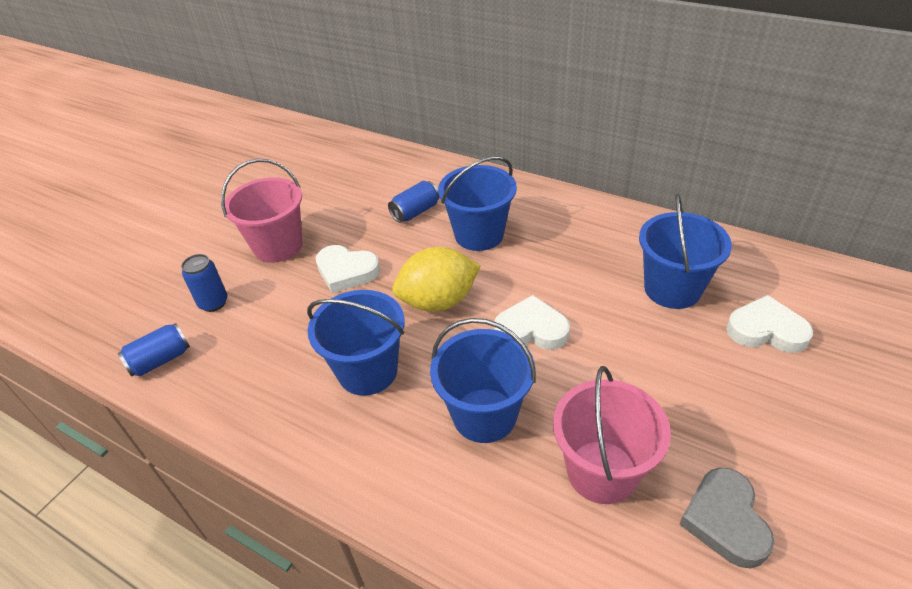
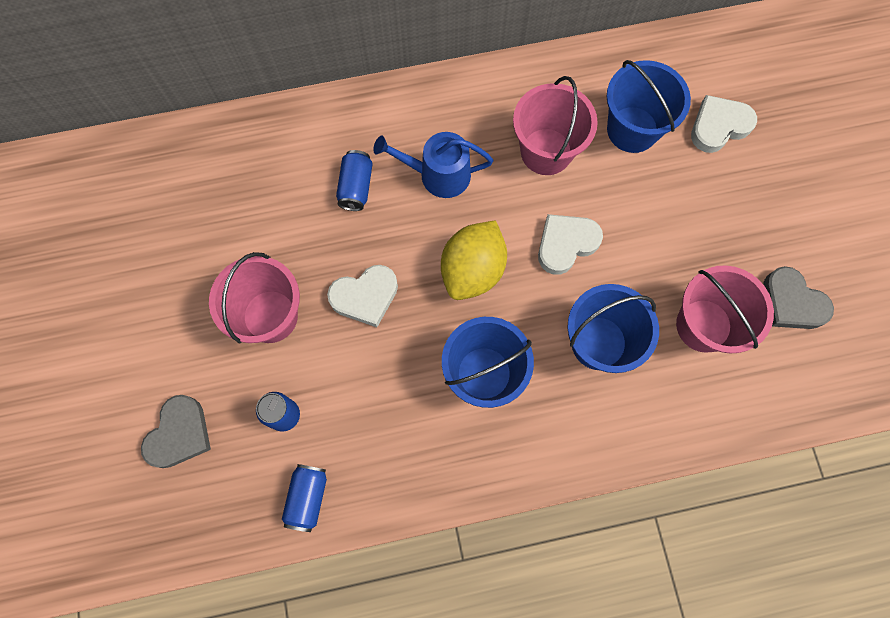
camera: 45 degrees left, 30 degrees up
blue bucket [438,156,517,251] -> blue watering can [373,132,493,198]
none -> grey heart [141,395,211,468]
none -> pink bucket [513,76,598,175]

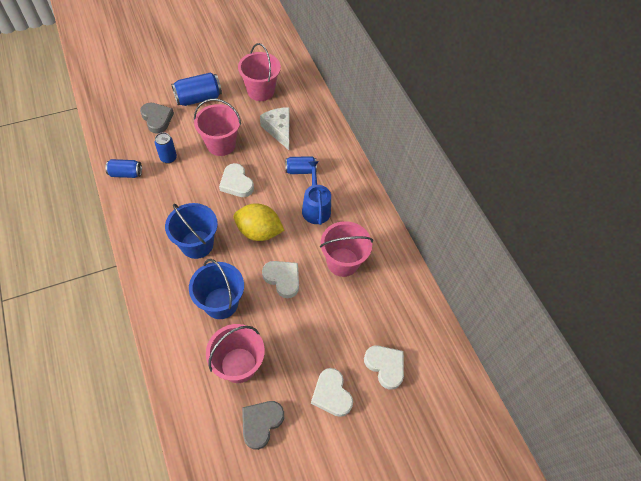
camera: 75 degrees right, 15 degrees down
grey heart [141,395,211,468] -> grey heart turned 135 degrees counterclockwise [140,103,174,134]
blue bucket [607,60,691,153] -> none
none -> blue can [171,72,222,106]
none -> pink bucket [238,43,281,101]
none -> white cheese [260,107,289,150]
none -> white heart [311,368,353,417]

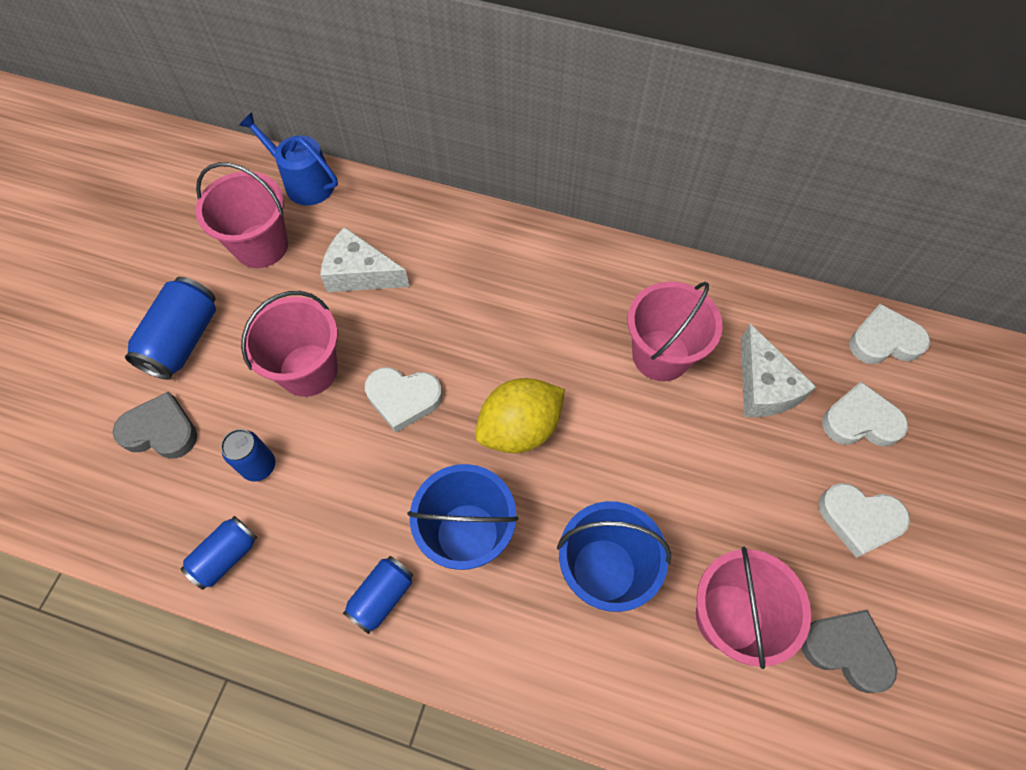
camera: 45 degrees left, 5 degrees up
grey heart [242,401,284,450] -> grey heart turned 135 degrees clockwise [801,610,897,693]
white heart [262,261,299,298] -> white heart moved to [849,304,930,364]
blue can [285,156,317,174] -> blue can moved to [343,556,414,634]
blue watering can [302,161,331,225] -> blue watering can moved to [239,113,338,205]
none -> white cheese [741,324,816,417]

